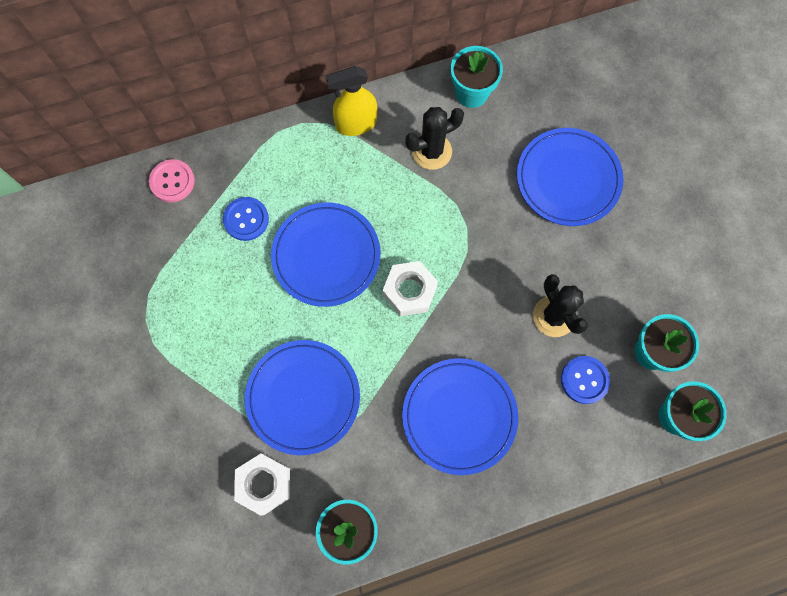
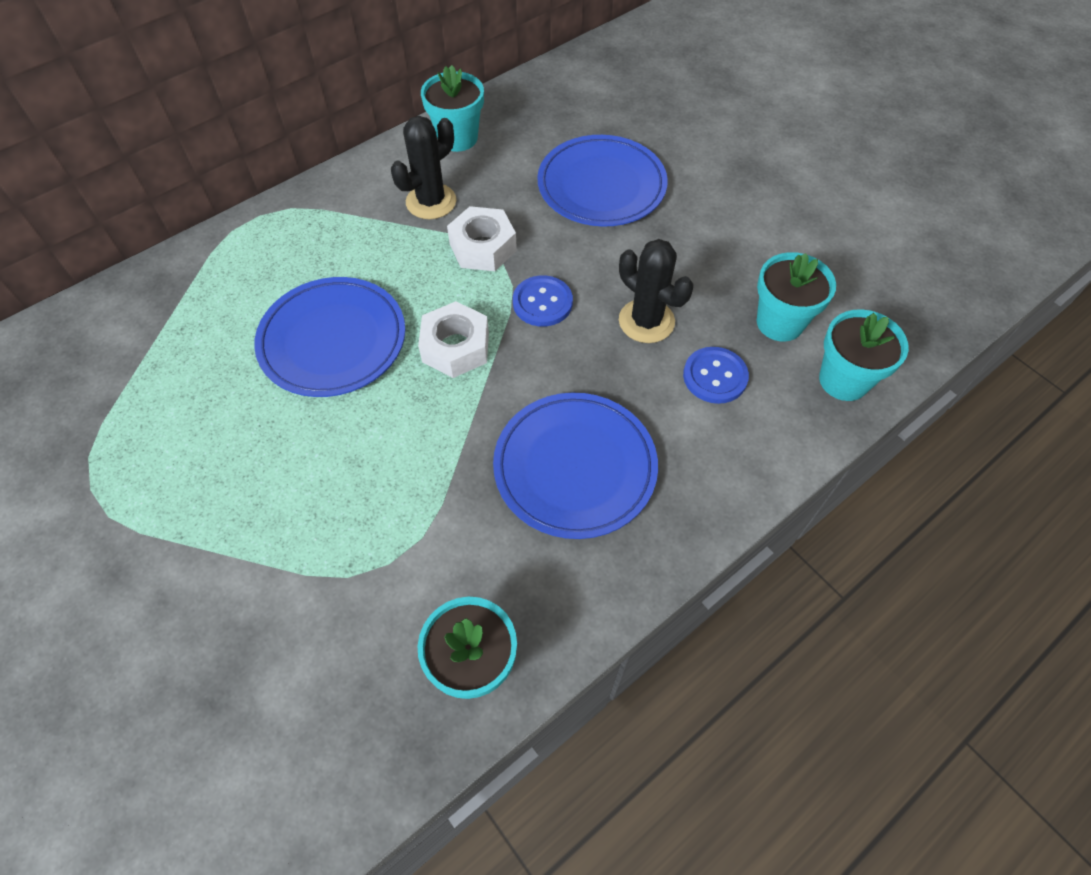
camera: 20 degrees left, 15 degrees down
pink button [149,159,195,202] -> none
blue button [223,197,269,241] -> blue button moved to [513,275,573,327]
white nut [234,453,290,516] -> white nut moved to [447,206,517,271]
blue plate [245,340,360,455] -> none
yellow spray bottle [325,66,377,136] -> none

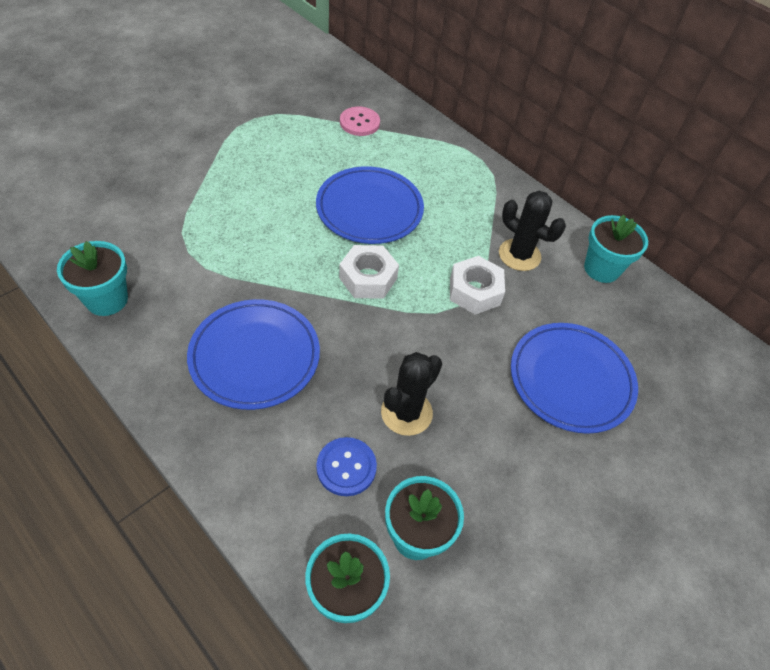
camera: 80 degrees right, 5 degrees down
blue button [513,275,573,327] -> none
none -> pink button [340,107,380,136]

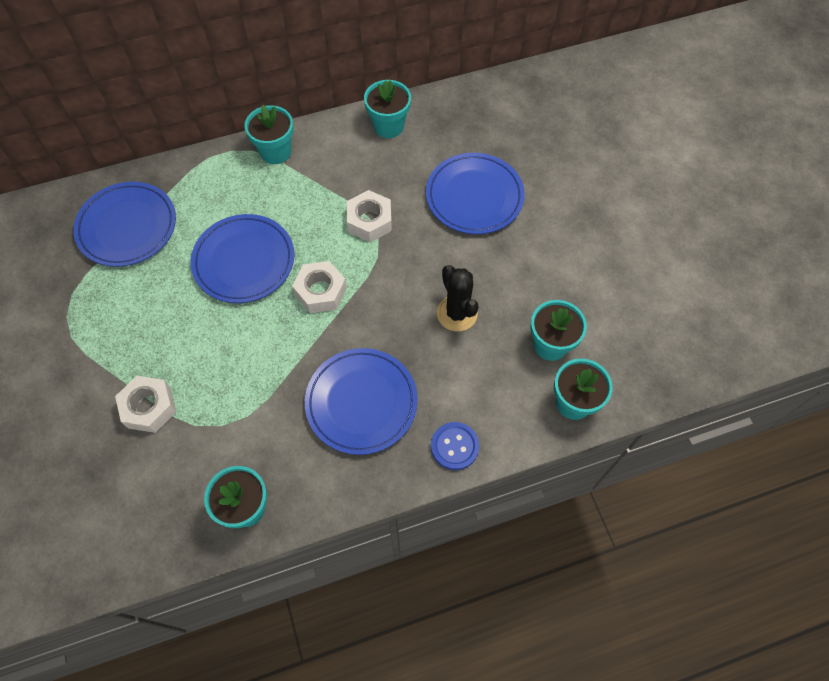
camera: 60 degrees left, 10 degrees up
blue button [316,437,377,496] -> blue button moved to [431,422,479,470]
pink button [340,107,380,136] -> blue plate [73,182,176,267]
black cactus [499,191,566,271] -> none
none -> white nut [115,376,176,433]
none -> turquoise flower pot [244,105,294,164]

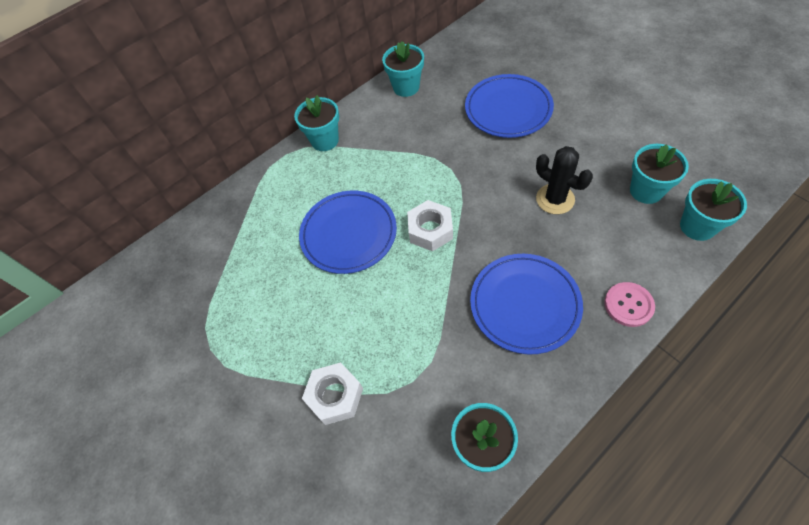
camera: 15 degrees left, 5 degrees down
blue plate [73,182,176,267] -> none
white nut [347,190,392,242] -> none
blue button [431,422,479,470] -> pink button [604,282,655,327]

